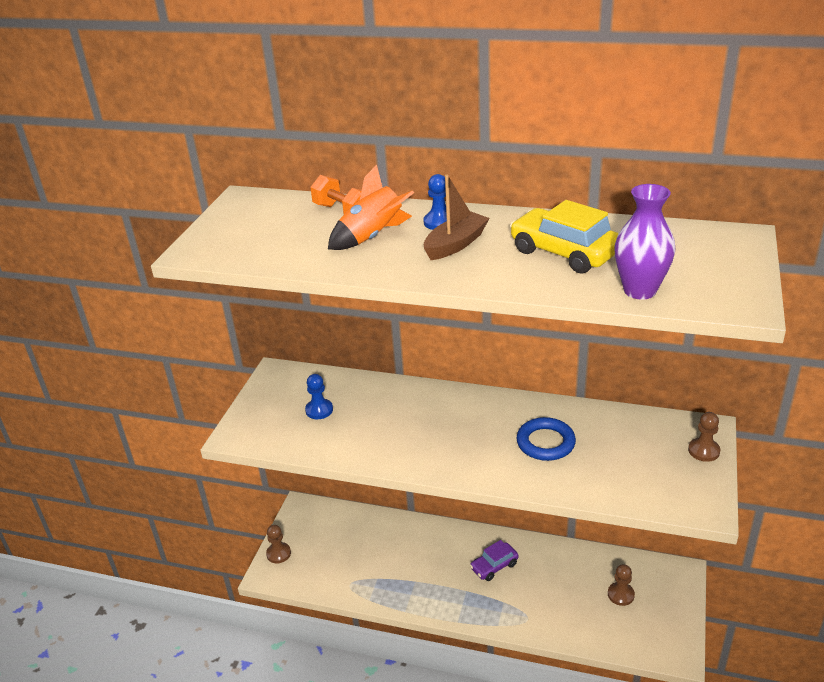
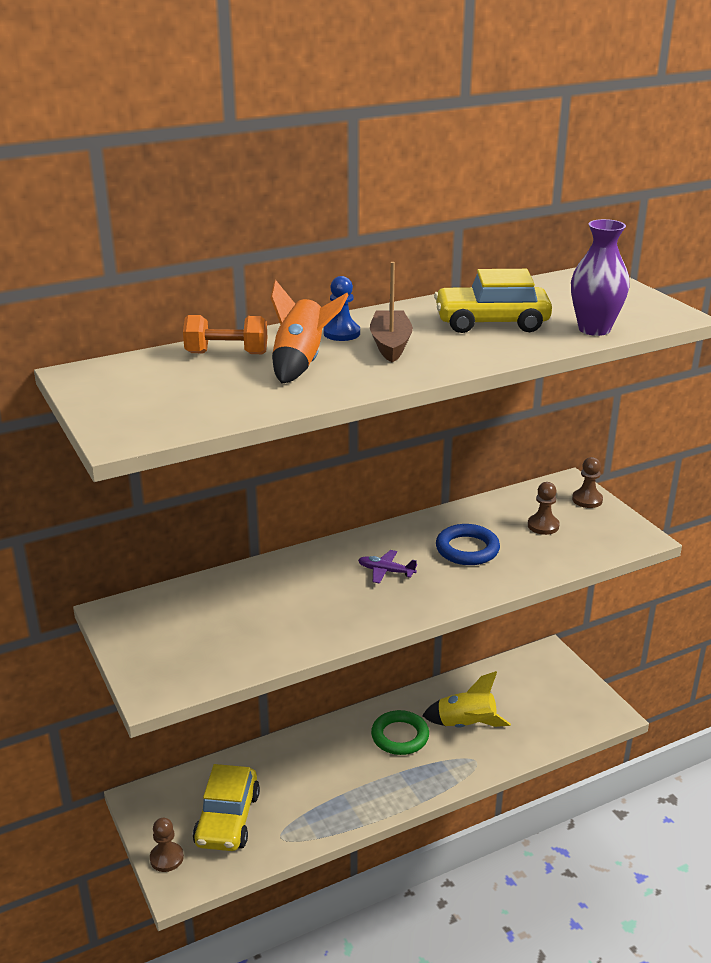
camera: 45 degrees left, 5 degrees down
blue pawn [305,374,333,419] -> none
purple car [470,540,518,581] -> green ring [371,710,429,755]
brown pawn [608,564,635,606] -> brown pawn moved to [528,482,559,535]
none -> yellow car [193,764,260,851]
none -> purple plane [358,550,417,584]
none -> yellow rocket [422,671,511,728]

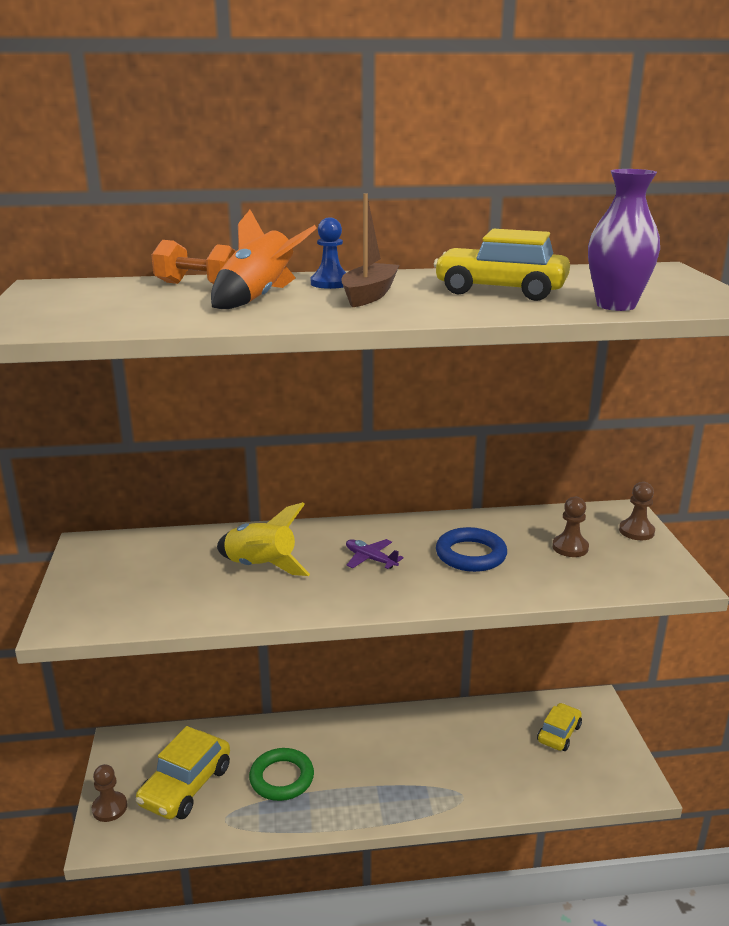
camera: 20 degrees right, 5 degrees down
green ring [371,710,429,755] -> green ring moved to [249,748,314,801]
yellow rocket [422,671,511,728] -> yellow rocket moved to [217,502,310,576]
none -> yellow car [537,703,582,751]

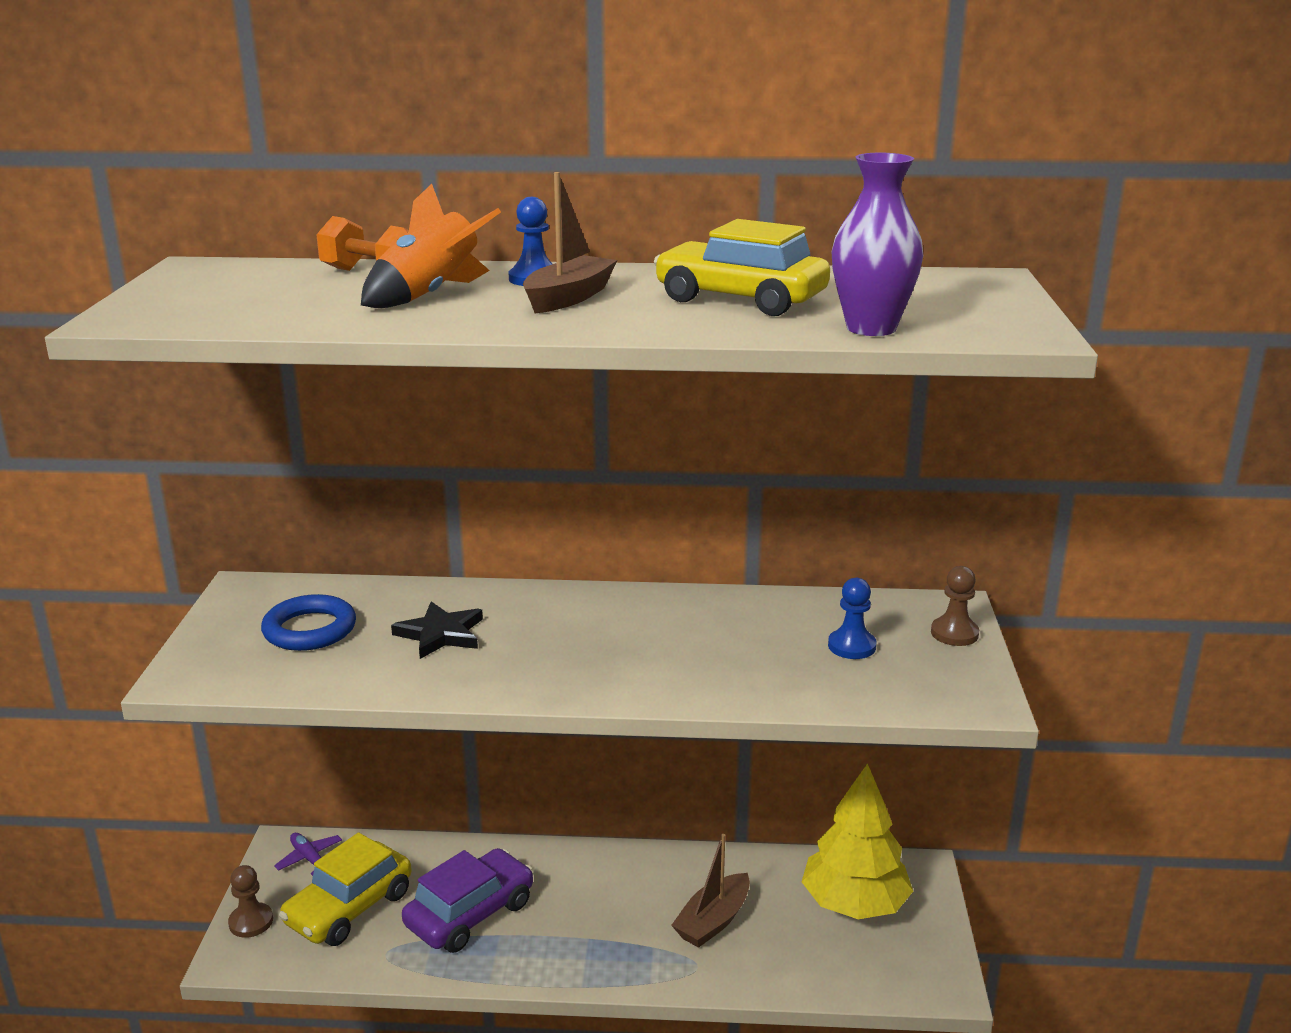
camera: 10 degrees right, 0 degrees up
yellow rocket [217,502,310,576] -> black star [391,601,483,659]
green ring [249,748,314,801] -> purple car [402,848,534,953]
purple plane [346,539,404,569] -> purple plane moved to [274,833,342,876]
blue ring [436,527,507,572] -> blue ring moved to [261,594,356,651]
yellow car [537,703,582,751] -> yellow tree [802,763,913,919]
brown pawn [552,497,589,557] -> blue pawn [828,578,877,659]
none -> brown boat [671,834,750,948]

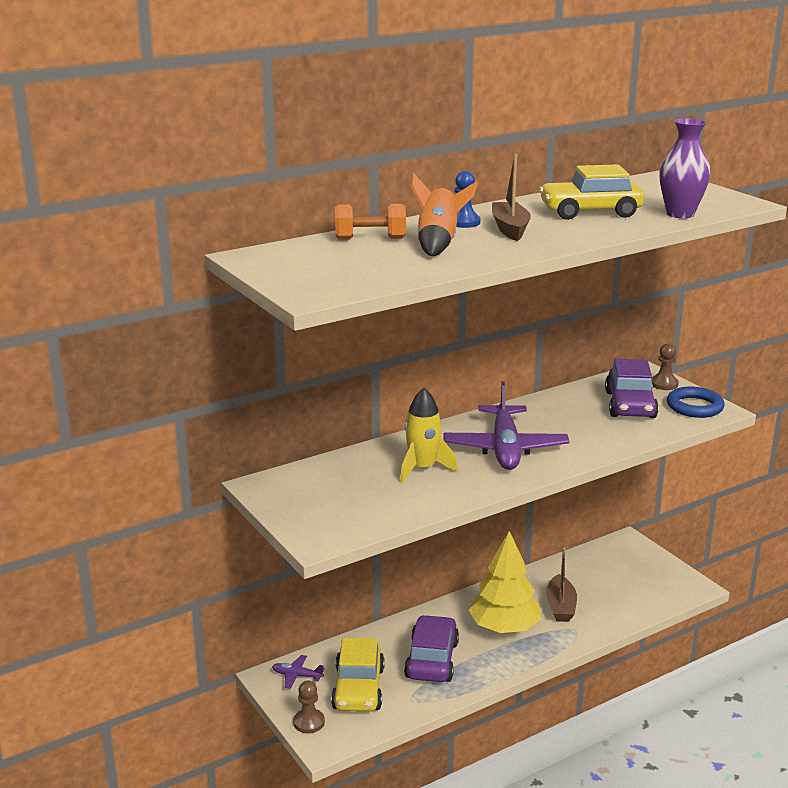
camera: 35 degrees left, 0 degrees up
blue ring [261,594,356,651] -> blue ring moved to [667,386,725,418]
black star [391,601,483,659] -> yellow rocket [400,388,458,483]
yellow tree [802,763,913,919] -> yellow tree moved to [468,531,541,633]
blue pawn [828,578,877,659] -> purple car [605,359,659,418]
none -> purple plane [443,381,569,470]

